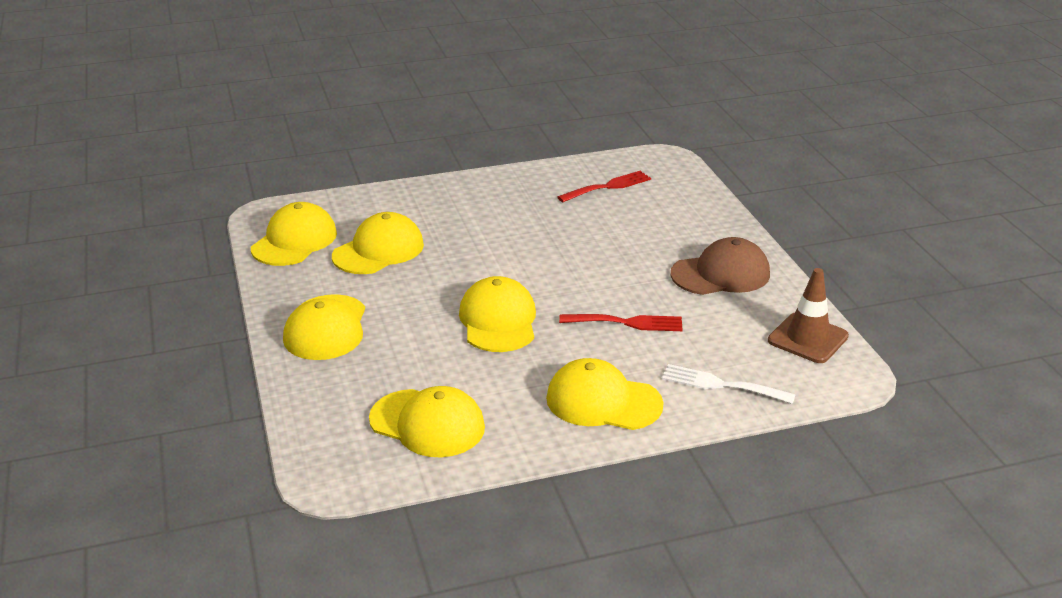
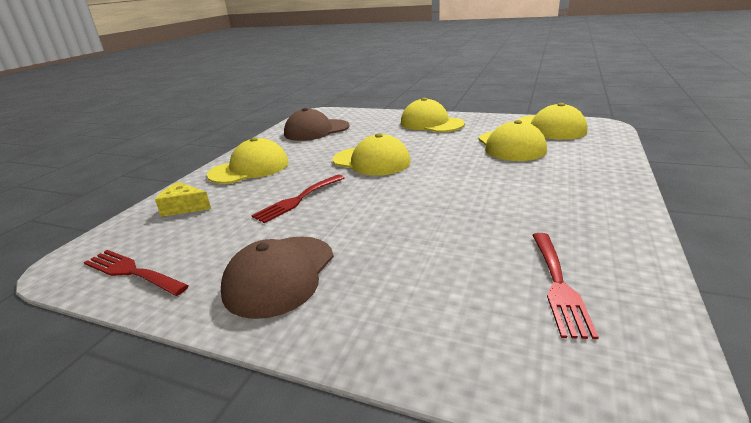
camera: 130 degrees right, 5 degrees down
yellow cap [369,386,485,457] -> brown cap [284,108,349,141]
white fork [662,364,796,404] -> yellow cheese [155,182,211,217]
brown traffic cone [768,268,849,363] -> red fork [84,250,189,296]

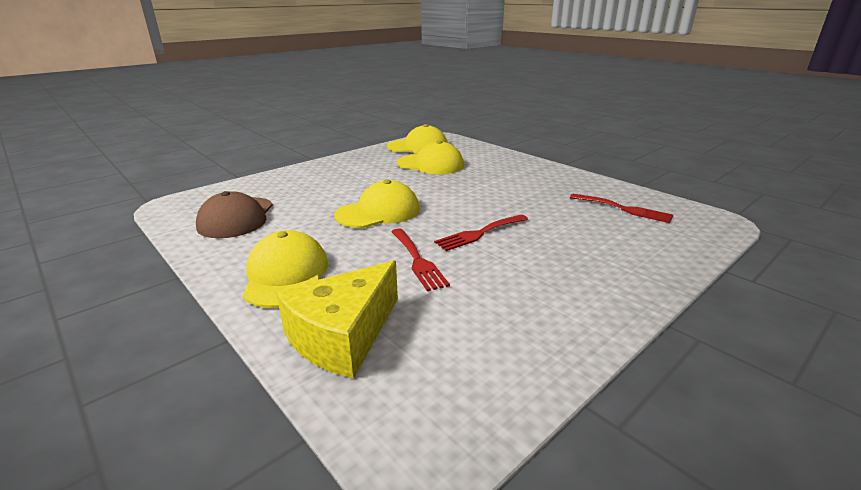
camera: 65 degrees left, 0 degrees up
red fork [84,250,189,296] -> red fork moved to [434,215,528,251]
yellow cheese [155,182,211,217] -> yellow cheese [276,261,398,379], size x1.87
brown cap [221,236,334,319] -> none
yellow cap [401,98,465,132] -> none

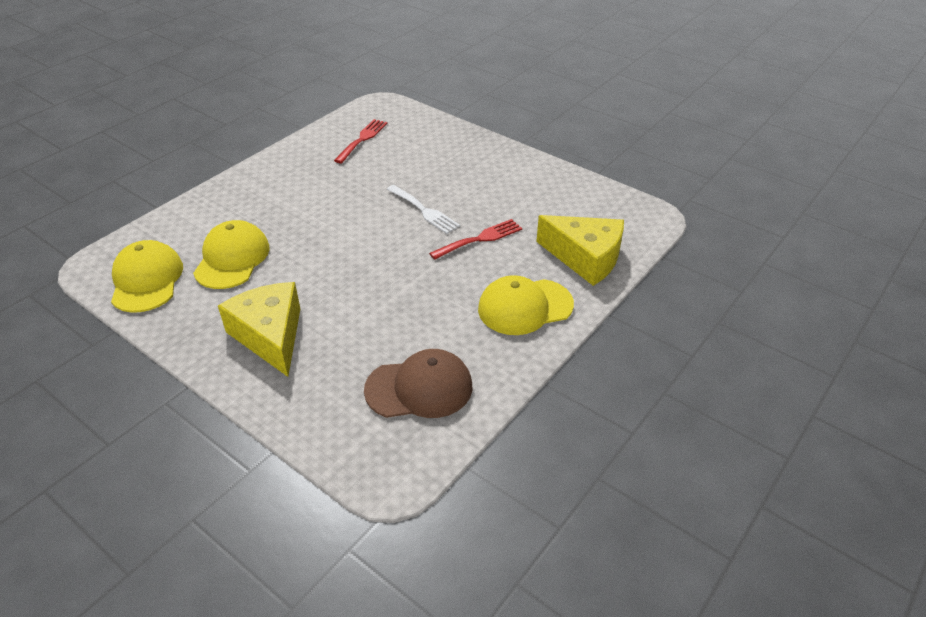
camera: 100 degrees left, 15 degrees up
yellow cap [334,179,420,228] -> none
red fork [434,215,528,251] -> white fork [386,185,460,234]
none -> yellow cheese [218,282,300,377]

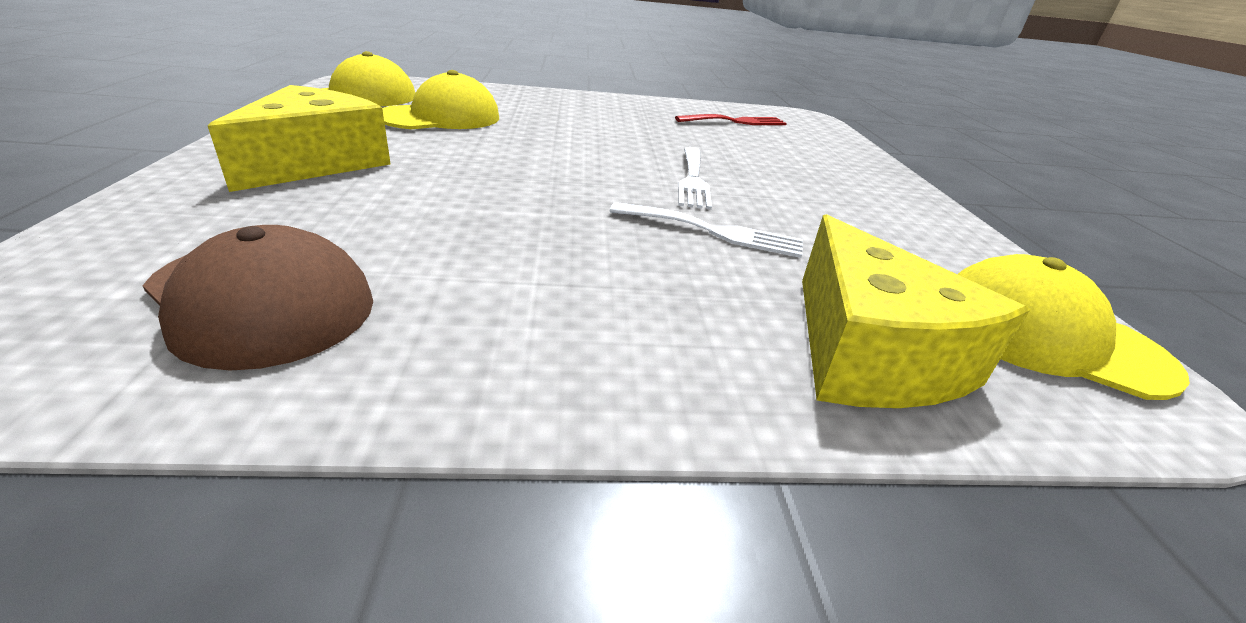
camera: 45 degrees right, 10 degrees down
red fork [429,219,522,260] -> white fork [610,202,803,258]
yellow cap [478,275,574,335] -> yellow cap moved to [958,254,1190,400]

